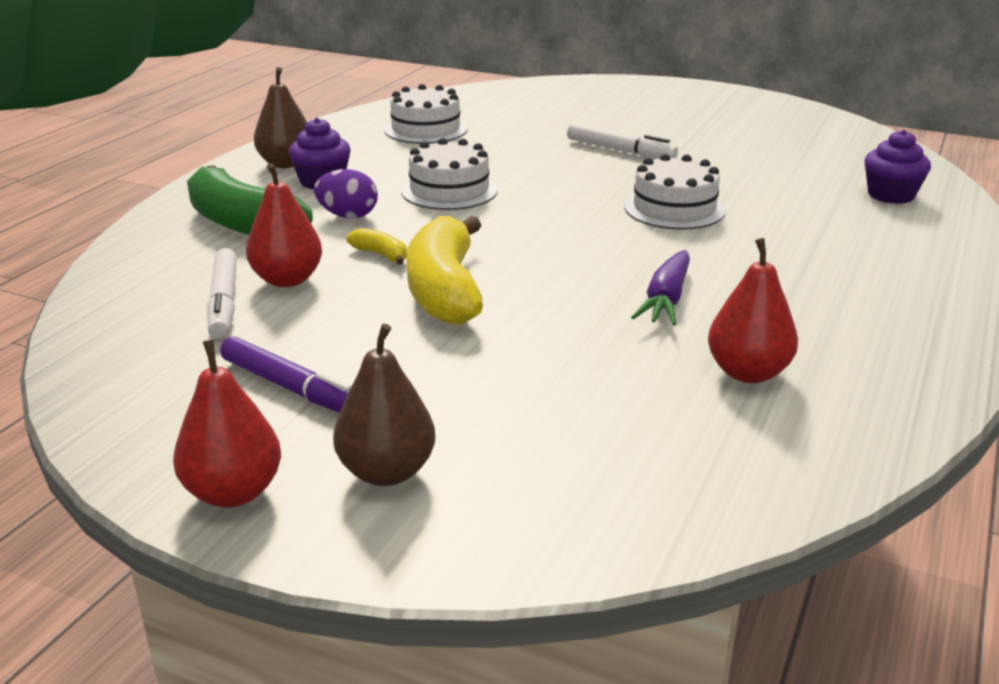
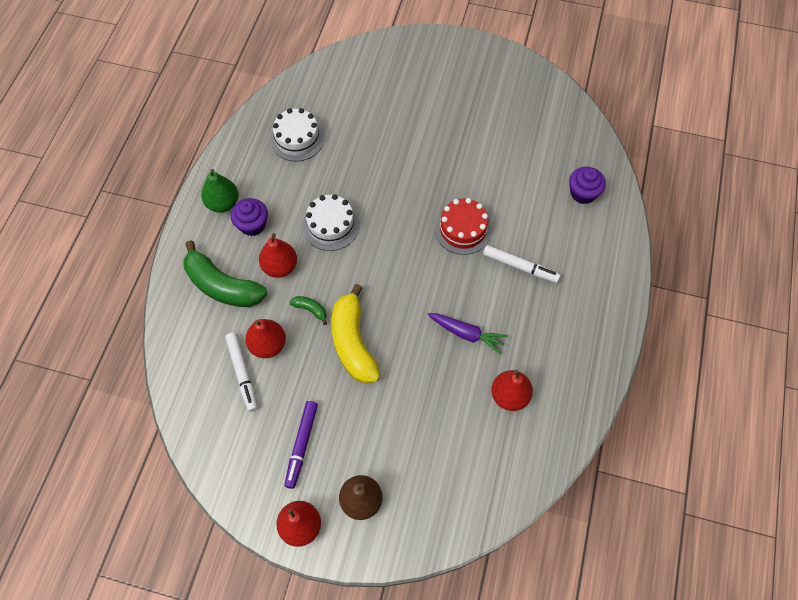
camera: 10 degrees left, 35 degrees up
purple marker [220,336,351,413] -> purple marker turned 75 degrees clockwise [285,401,318,489]
brown pear [254,67,307,168] -> green pear [201,169,239,213]
purple egg [314,169,378,218] -> red pear [259,233,297,278]
yellow banana [347,228,407,265] -> green banana [290,296,327,325]
white marker [567,123,678,159] -> white marker moved to [483,245,560,283]
white cake [625,154,725,230] -> red cake [435,198,492,255]
purple carrot [631,250,690,326] -> purple carrot turned 75 degrees counterclockwise [427,313,508,354]

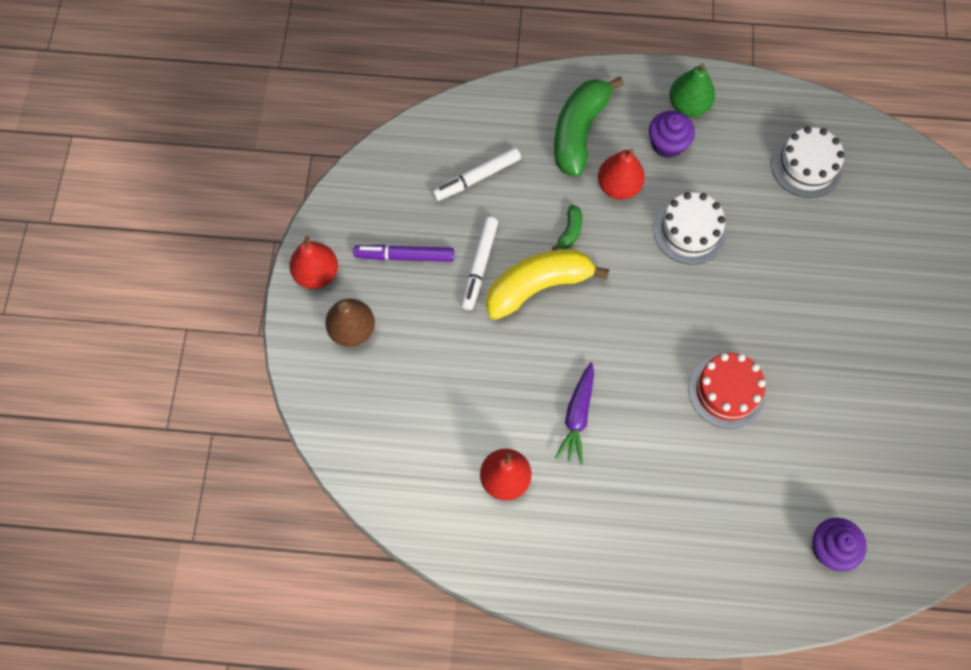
camera: 80 degrees right, 5 degrees up
red pear [245,319,286,358] -> none
white marker [483,245,560,283] -> white marker moved to [461,217,498,310]

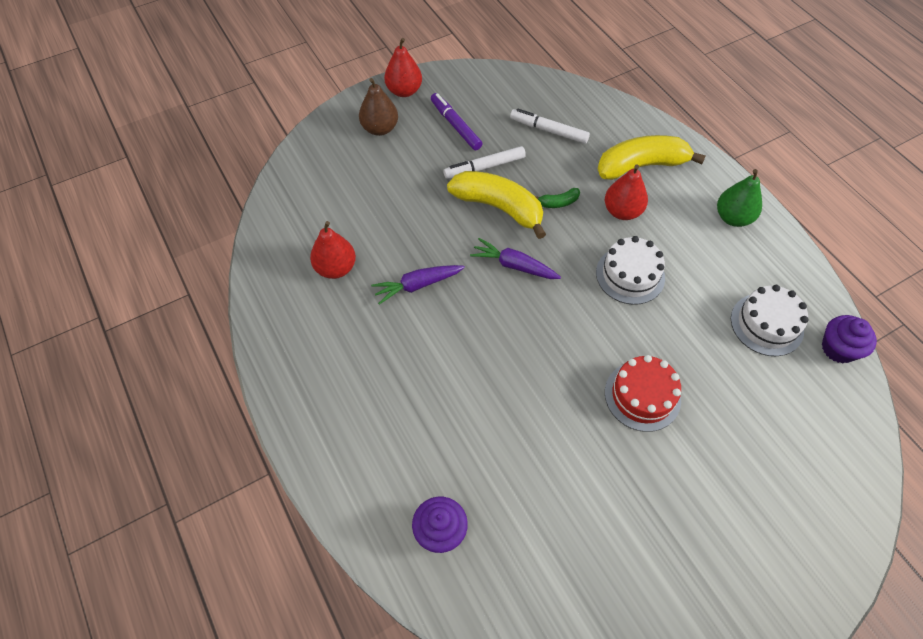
camera: 55 degrees right, 10 degrees down
green banana [554,77,624,177] -> yellow banana [598,135,706,180]
purple cupcake [649,111,695,158] -> purple cupcake moved to [822,315,877,364]
red cake [688,353,766,429] -> red cake moved to [605,355,681,432]
none -> purple carrot [470,238,561,279]

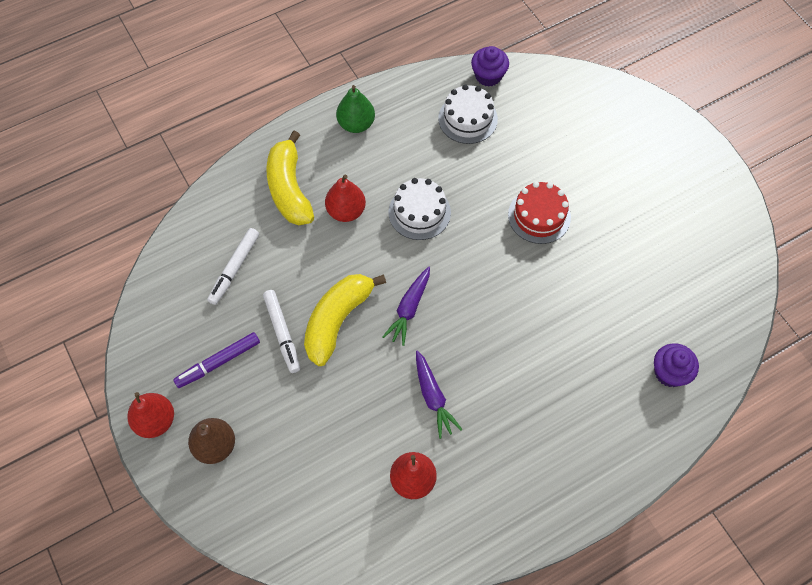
camera: 90 degrees left, 5 degrees up
green banana [535,188,580,208] -> none

